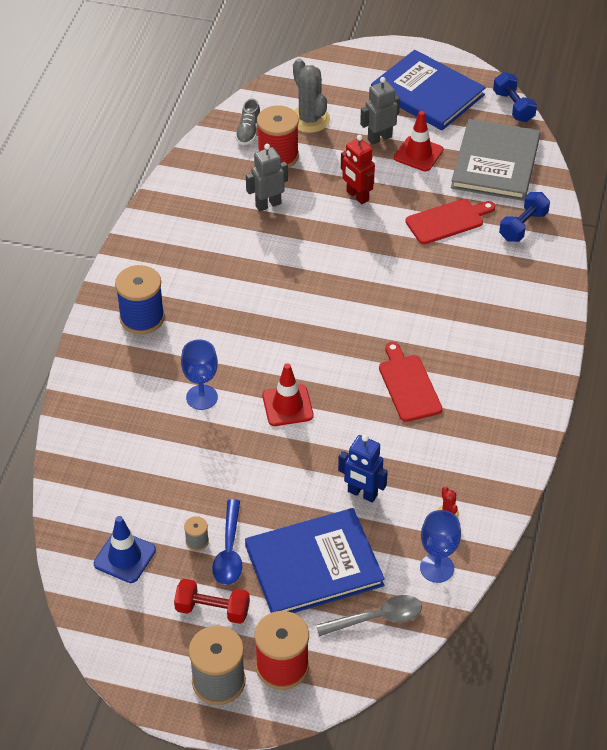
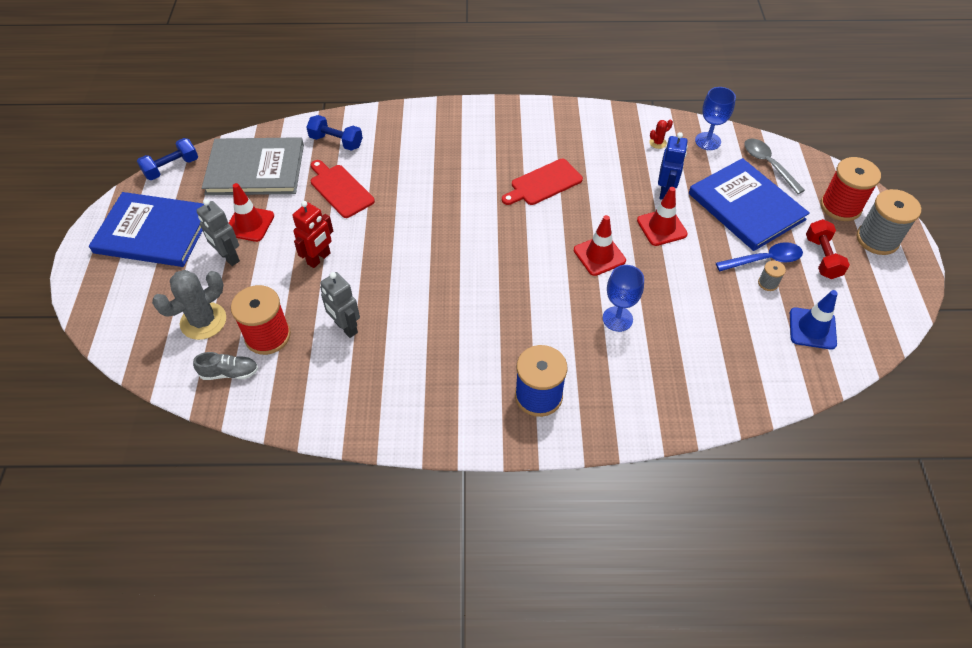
camera: 105 degrees left, 5 degrees up
blue book [371,50,486,130] -> blue book turned 75 degrees clockwise [89,192,204,267]
none -> red traffic cone [637,187,688,246]

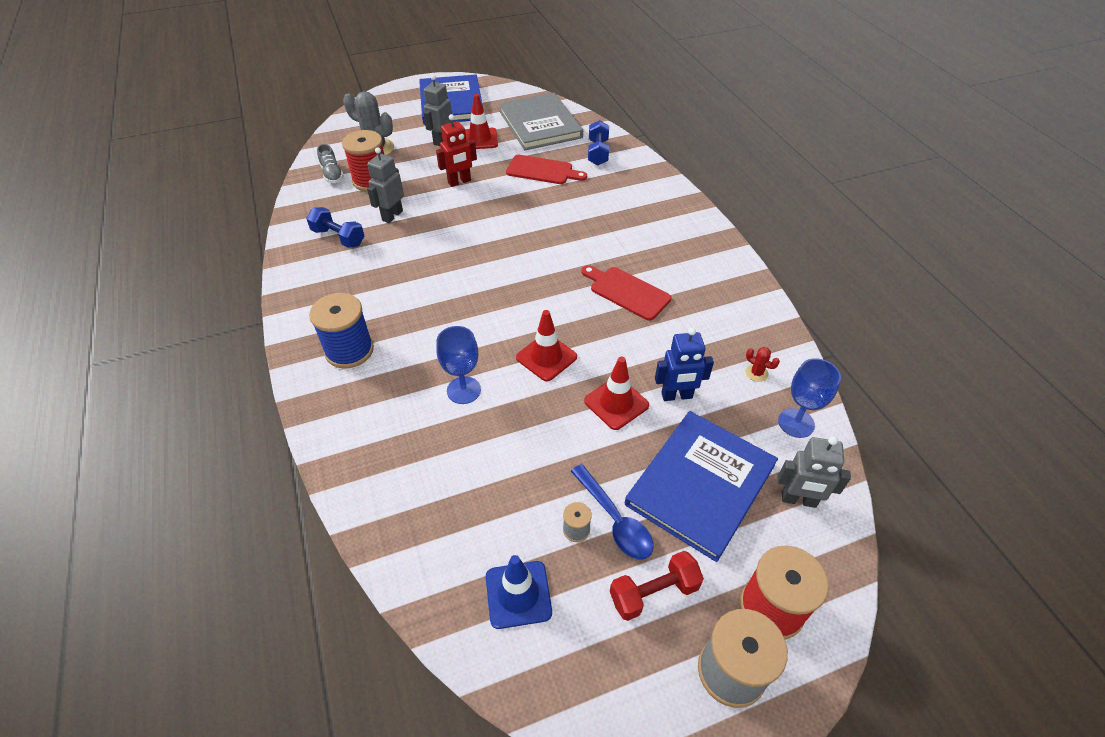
camera: 70 degrees right, 5 degrees down
blue dumbbell [137,138,198,180] -> blue dumbbell moved to [306,207,364,248]
red robot [292,201,333,268] -> red robot turned 45 degrees counterclockwise [436,114,477,187]
red cutting board [311,160,375,218] -> red cutting board turned 75 degrees clockwise [506,155,587,184]
grey spoon [744,138,805,194] -> grey robot [778,436,851,508]

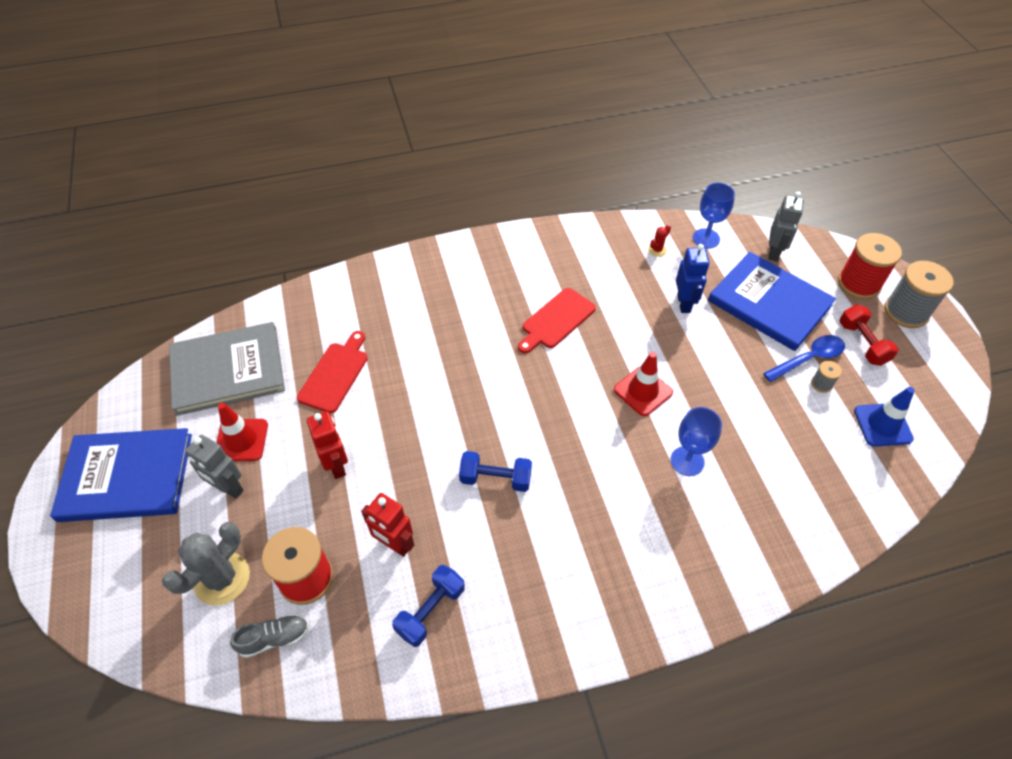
camera: 85 degrees left, 5 degrees up
blue spool [309,293,374,368] -> none
grey robot [367,147,404,223] -> red robot [361,493,414,557]
red traffic cone [584,357,649,430] -> none
blue dumbbell [588,120,609,166] -> blue dumbbell moved to [459,451,532,492]

